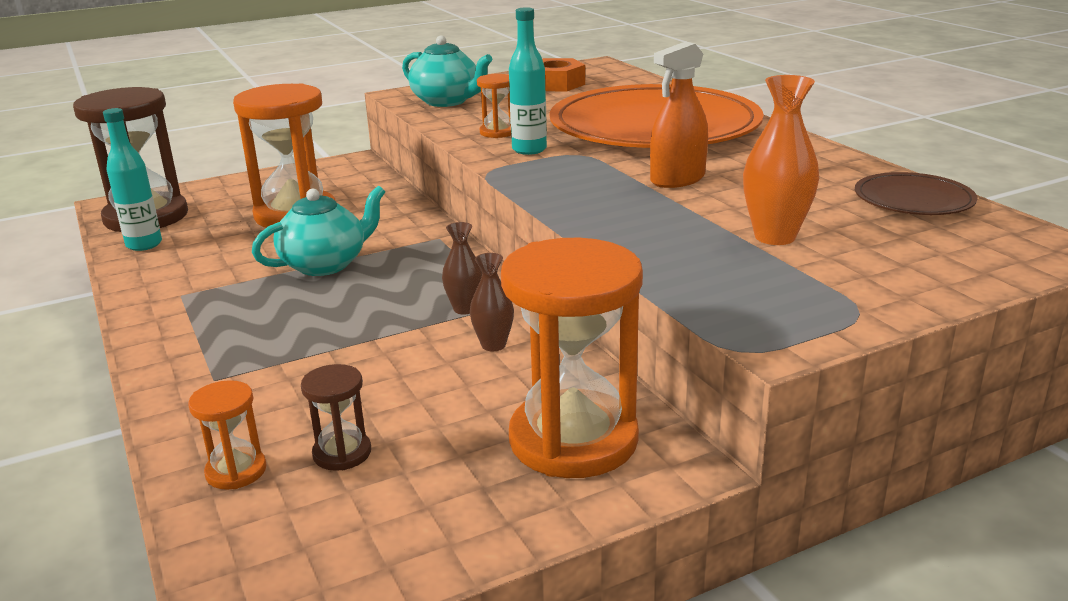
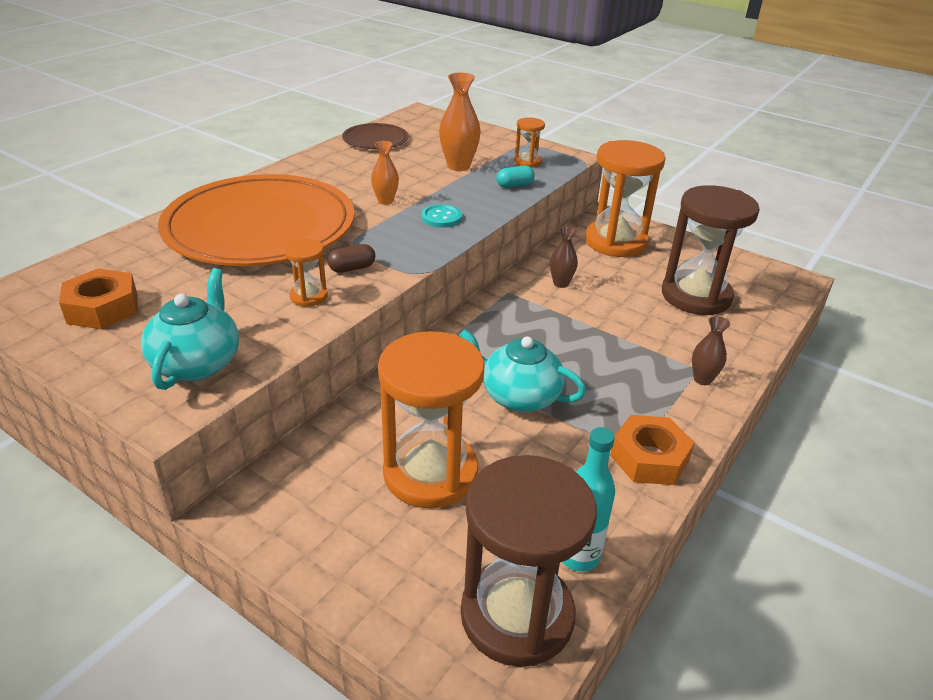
camera: 120 degrees left, 10 degrees up
orange hourglass [188,380,267,490] -> orange hourglass moved to [514,117,545,168]
brown hourglass [301,364,371,471] -> brown hourglass [662,185,760,315], size x2.24
brown vase [442,222,482,315] -> brown vase moved to [692,316,730,385]
turquoise bottle [509,7,547,155] -> brown capsule [328,244,375,273]
orange spray bottle [650,41,708,188] -> orange vase [371,141,399,205]
none -> turquoise button [421,204,462,228]
none -> turquoise capsule [497,166,535,188]
none -> orange nut [610,415,695,485]

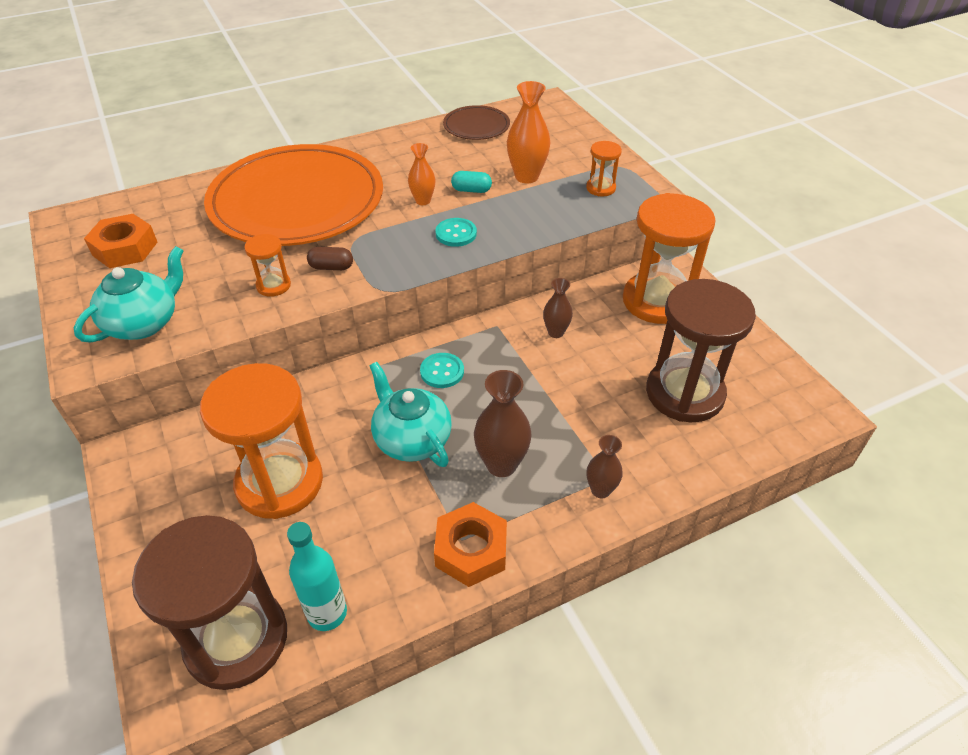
camera: 30 degrees right, 10 degrees up
turquoise capsule [497,166,535,188] -> turquoise capsule moved to [451,171,492,193]
none -> turquoise button [420,353,464,388]
none -> brown vase [474,370,532,477]

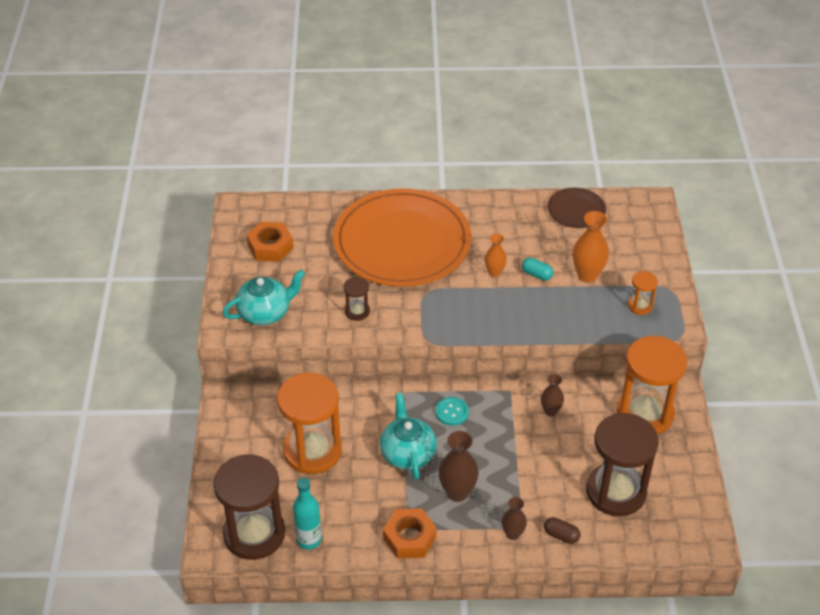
camera: 25 degrees right, 0 degrees up
orange hourglass [244,234,291,297] -> brown hourglass [344,277,370,321]
brown capsule [307,247,353,270] -> brown capsule moved to [544,517,581,544]
turquoise button [435,218,477,247] -> none

